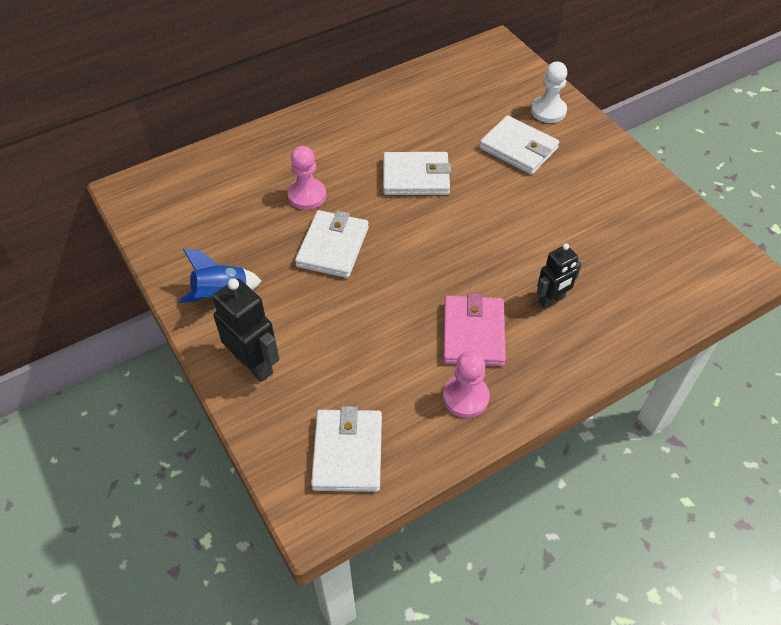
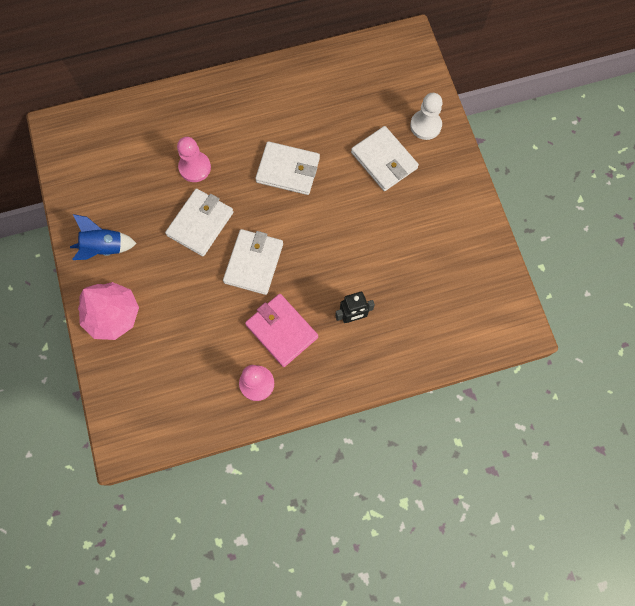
camera: 15 degrees right, 20 degrees up
black robot [213,278,280,382] -> pink tree [78,282,139,340]
white wallet [311,406,382,492] -> white wallet moved to [223,229,283,295]
pink wallet [443,293,506,366] -> pink wallet turned 60 degrees counterclockwise [245,294,318,367]

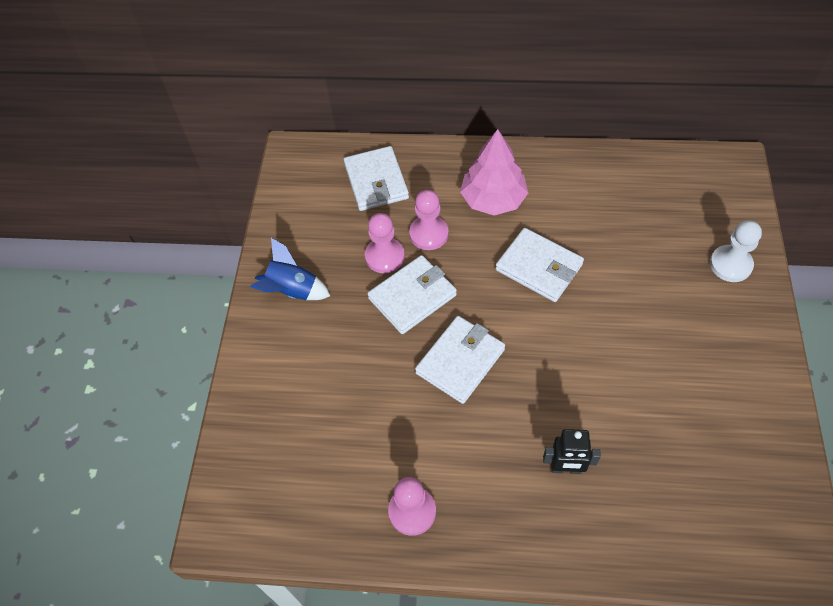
camera: 25 degrees right, 15 degrees down
pink tree [78,282,139,340] -> pink tree moved to [460,129,528,215]
pink wallet [245,294,318,367] -> none
white wallet [351,126,419,191] -> white wallet moved to [344,146,409,211]
none -> pink pawn [365,213,405,273]

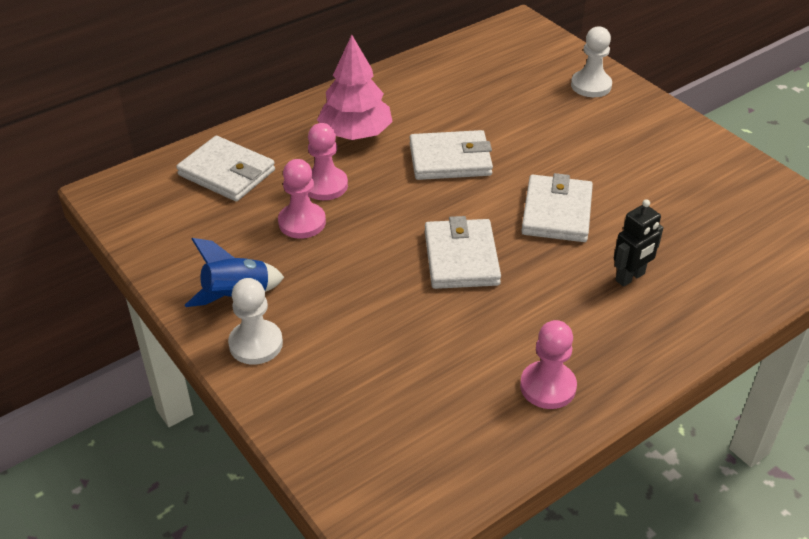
camera: 45 degrees left, 15 degrees down
white wallet [367,255,457,334] -> white wallet moved to [521,173,593,242]
none -> white pawn [228,278,283,365]

